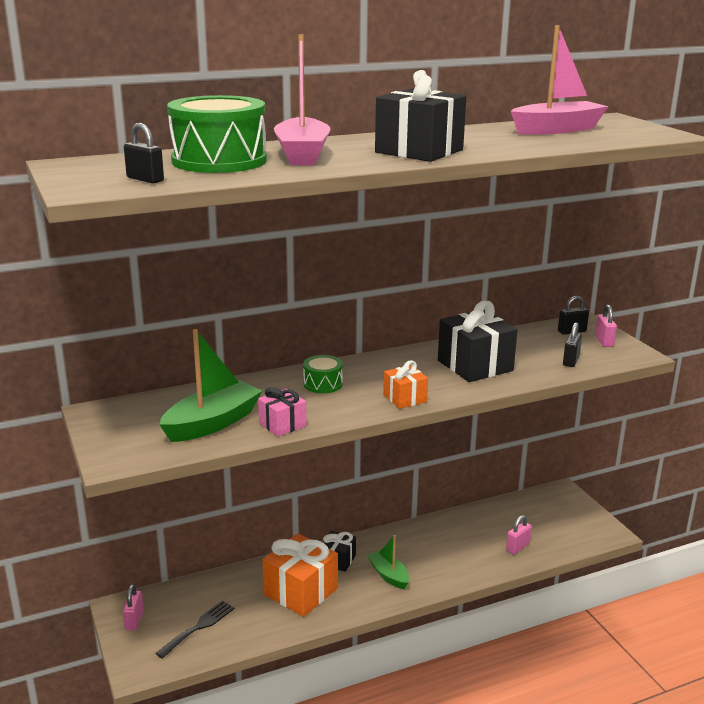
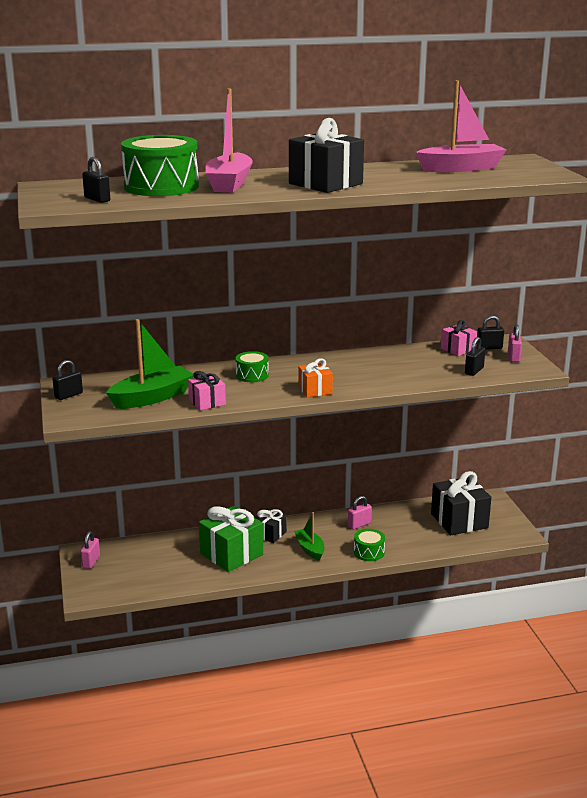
camera: 10 degrees right, 0 degrees up
black fork [155,600,235,658] -> none
orange gift [262,533,338,617] -> green gift [199,506,263,572]
black gift [438,301,517,382] -> black gift moved to [431,471,491,535]
pink padlock [506,515,532,554] -> pink padlock moved to [348,496,372,530]
none -> black padlock [52,360,83,400]
none -> green drum [354,529,385,561]
none -> pink gift [441,320,477,356]

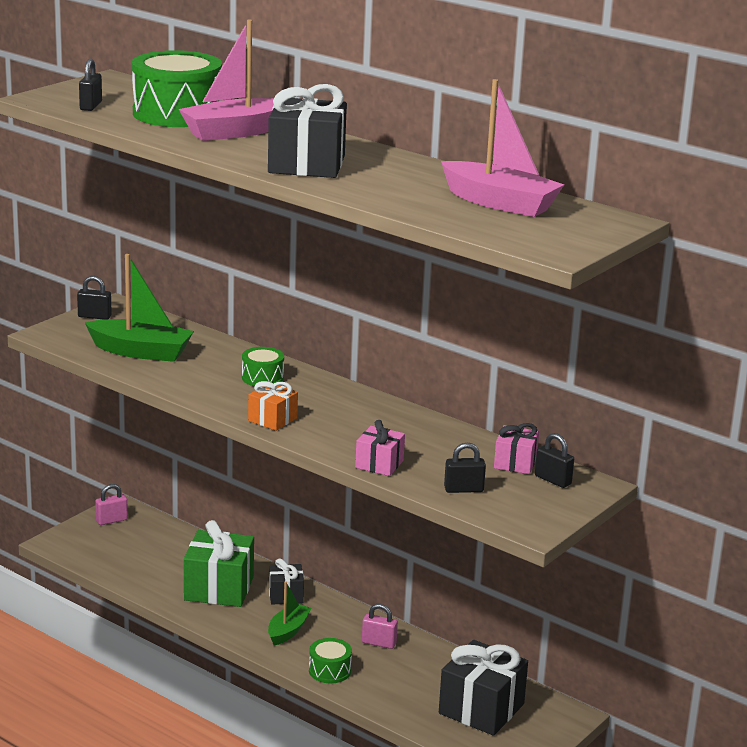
camera: 50 degrees right, 0 degrees up
pink gift [188,371,226,411] -> pink gift moved to [355,420,405,476]
pink padlock [508,324,522,362] -> none

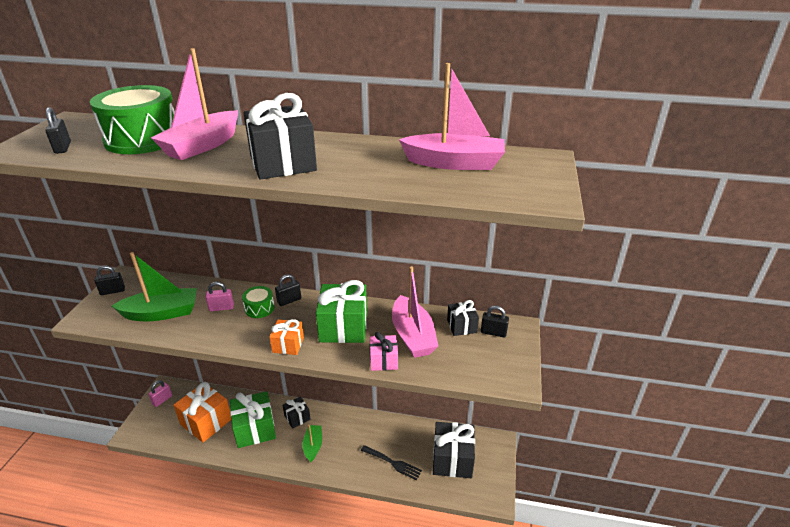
camera: 25 degrees left, 10 degrees up
green drum [309,638,352,683] -> none
pink padlock [362,604,398,649] -> pink padlock moved to [205,282,234,311]
black padlock [444,443,486,493] -> black padlock moved to [275,274,301,306]
pink gift [494,423,539,474] -> black gift [447,300,479,336]
none -> orange gift [173,382,231,443]
none -> green gift [316,280,367,343]
none -> black fork [361,445,422,481]
none -> pink boat [392,266,438,358]

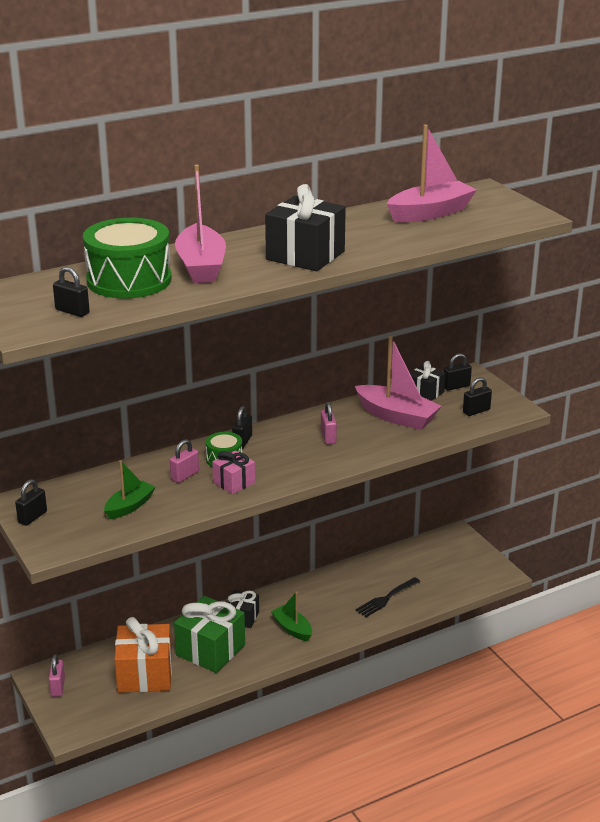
camera: 40 degrees left, 5 degrees down
green boat [112,252,197,321] -> green boat [104,460,155,519], size x0.60
orange gift [269,319,304,355] -> none
green gift [316,280,367,343] -> pink padlock [321,402,337,444]
black fork [361,445,422,481] -> black fork turned 150 degrees clockwise [355,577,420,617]
pink gift [370,332,398,371] -> pink gift moved to [212,450,255,494]
black gift [433,422,475,478] -> none
none -> black padlock [463,377,492,416]

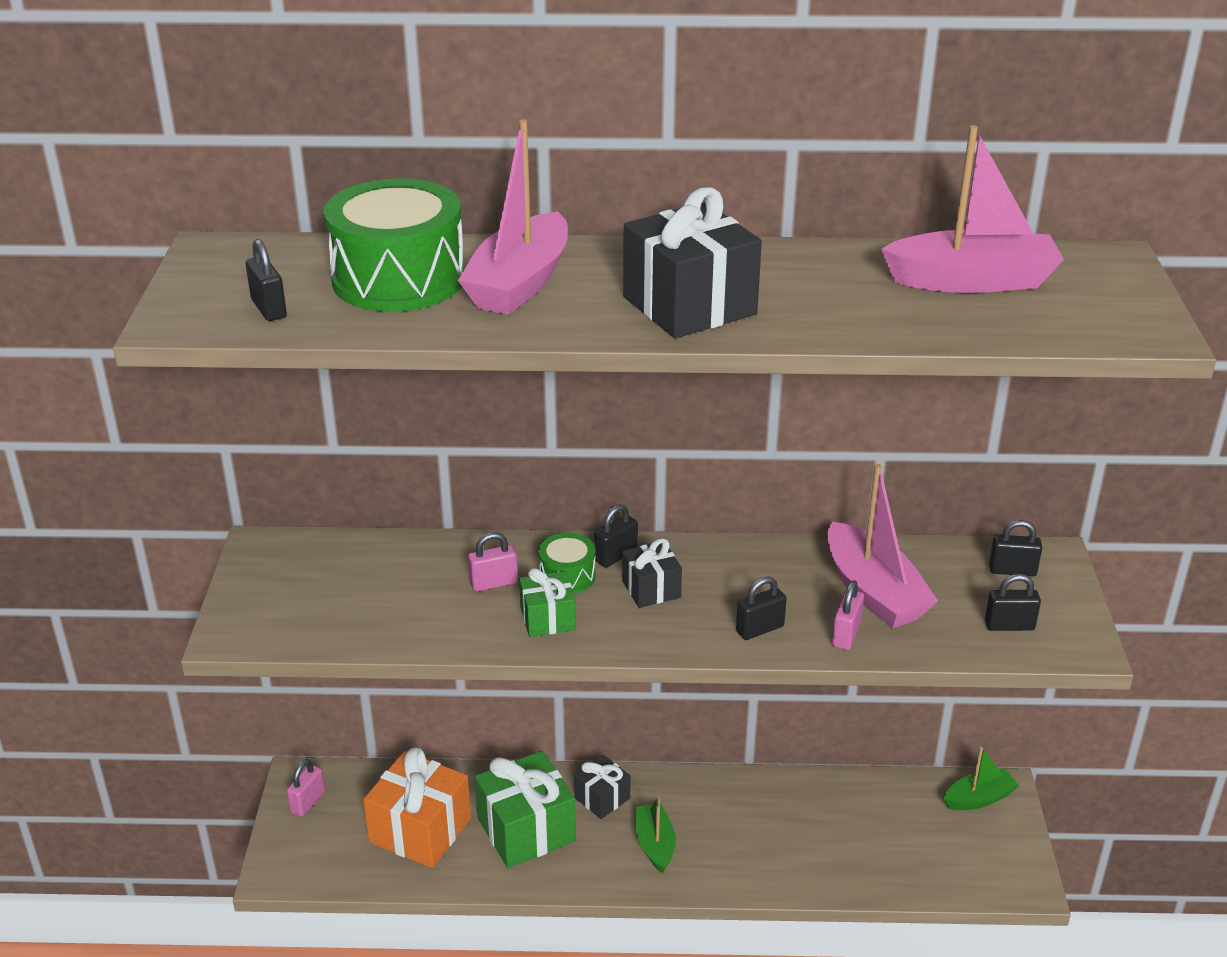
camera: 30 degrees right, 5 degrees up
black padlock [15,479,47,526] -> black padlock moved to [736,576,787,640]
green boat [104,460,155,519] -> green boat moved to [944,747,1019,810]
pink gift [212,450,255,494] -> green gift [519,568,576,637]
pink padlock [321,402,337,444] -> pink padlock moved to [832,580,864,650]
black fork [355,577,420,617] -> none
black gift [410,361,446,401] -> black gift moved to [622,538,682,608]

